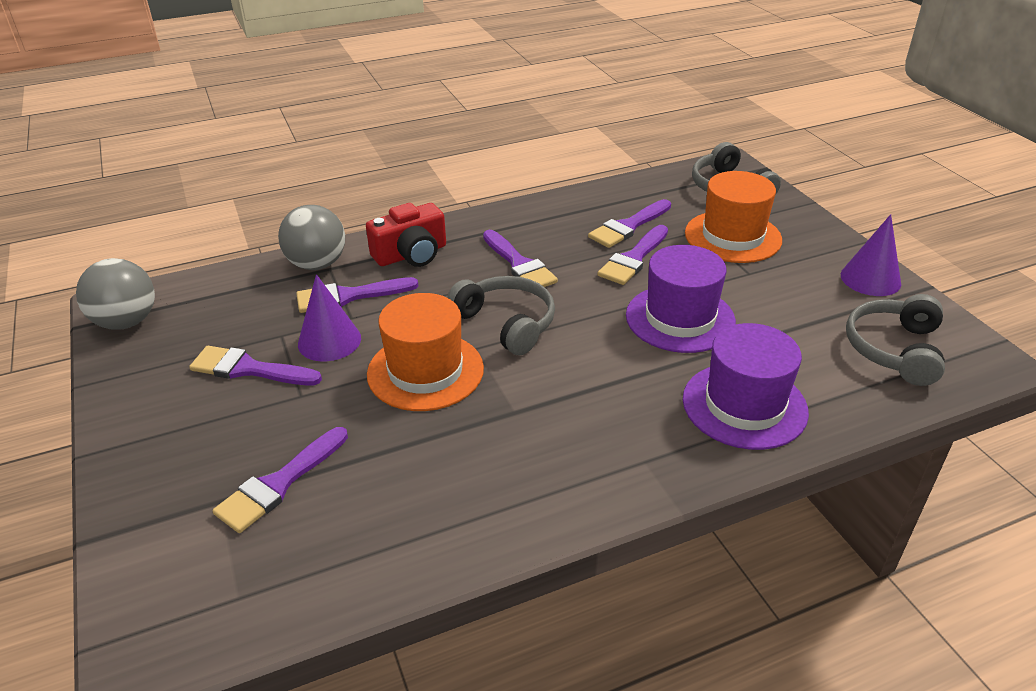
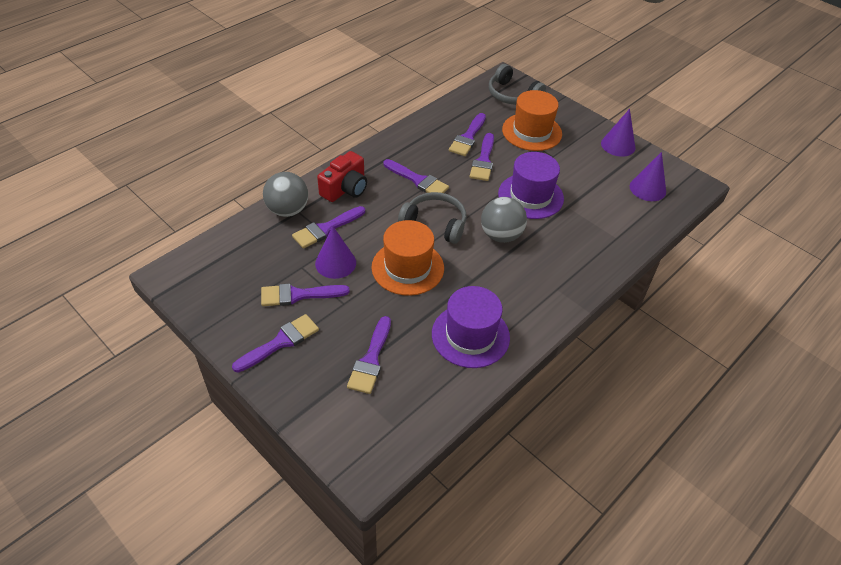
camera: 25 degrees left, 10 degrees up
grey ball [76,258,155,330] -> grey ball moved to [481,197,527,243]
purple hat [683,323,809,450] -> purple hat moved to [432,286,510,368]
grey headphones [846,294,945,386] -> purple cone [630,152,666,201]
none -> purple brush [232,314,319,373]

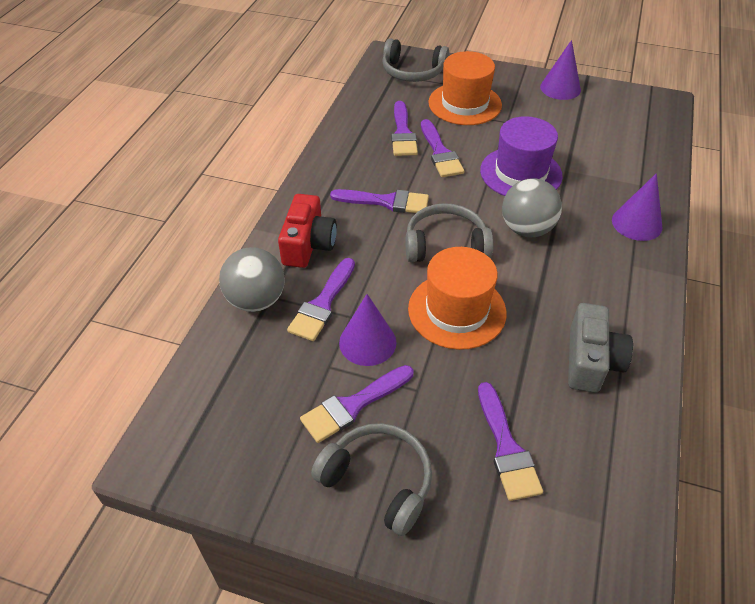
camera: 25 degrees left, 0 degrees up
purple brush [232,314,319,373] -> grey headphones [311,423,432,536]
purple hat [432,286,510,368] -> grey camera [568,303,633,393]
purple cone [630,152,666,201] -> purple cone moved to [612,173,662,241]

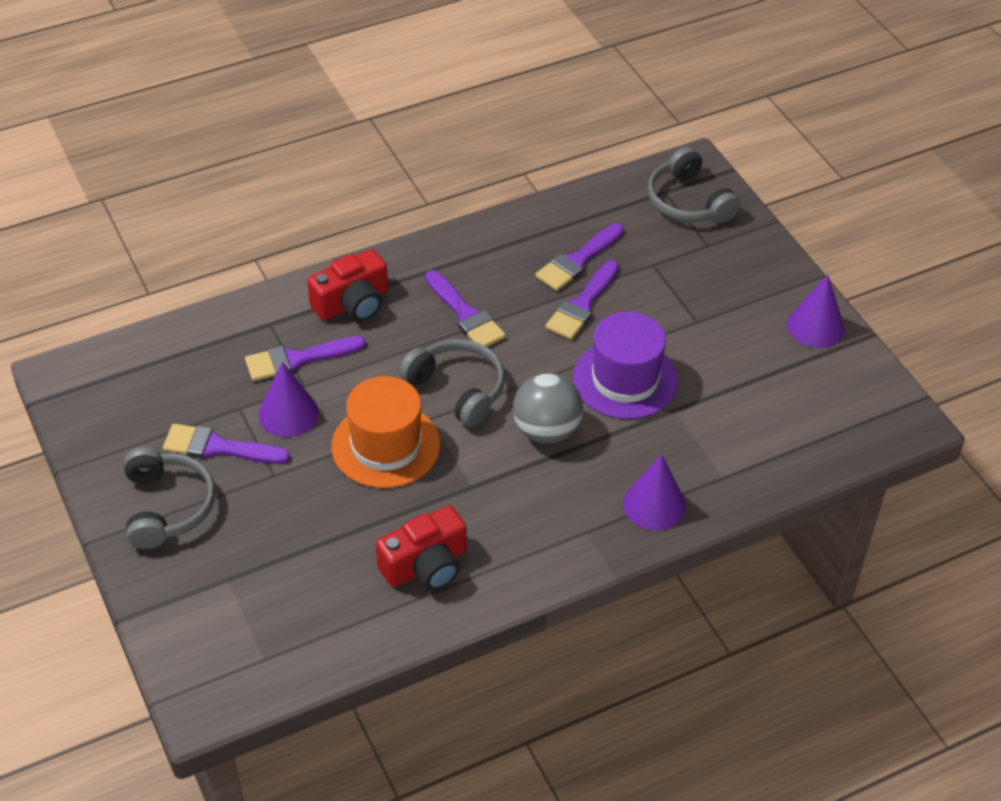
camera: 45 degrees right, 0 degrees up
grey ball [219,247,285,312] -> none
orange hat [428,51,502,125] -> none
purple brush [478,382,543,501] -> none
grey camera [568,303,633,393] -> red camera [376,505,467,590]

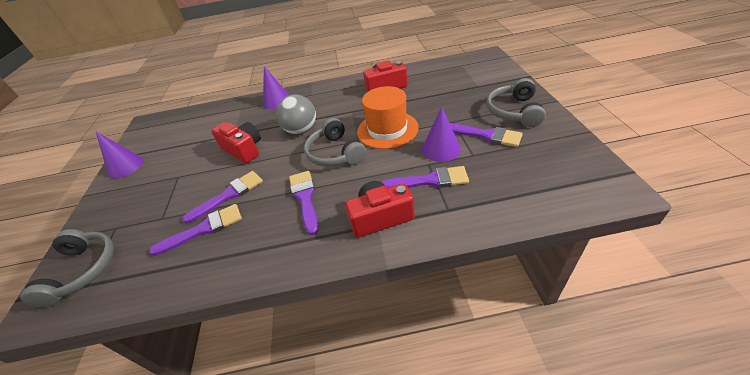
camera: 155 degrees left, 5 degrees down
purple hat [573,311,678,419] -> red camera [211,122,261,164]

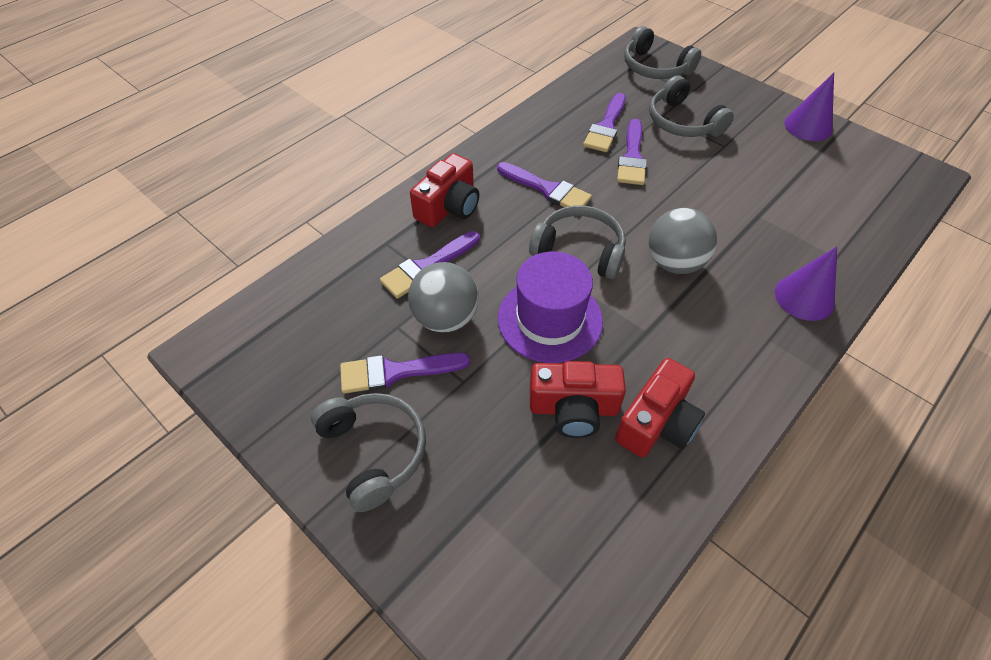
camera: 135 degrees right, 10 degrees up
red camera [211,122,261,164] -> red camera moved to [530,361,626,438]
orange hat [357,86,419,149] -> purple hat [498,252,603,363]
purple cone [422,107,461,162] -> grey ball [408,262,479,333]
none -> grey headphones [649,75,734,137]

